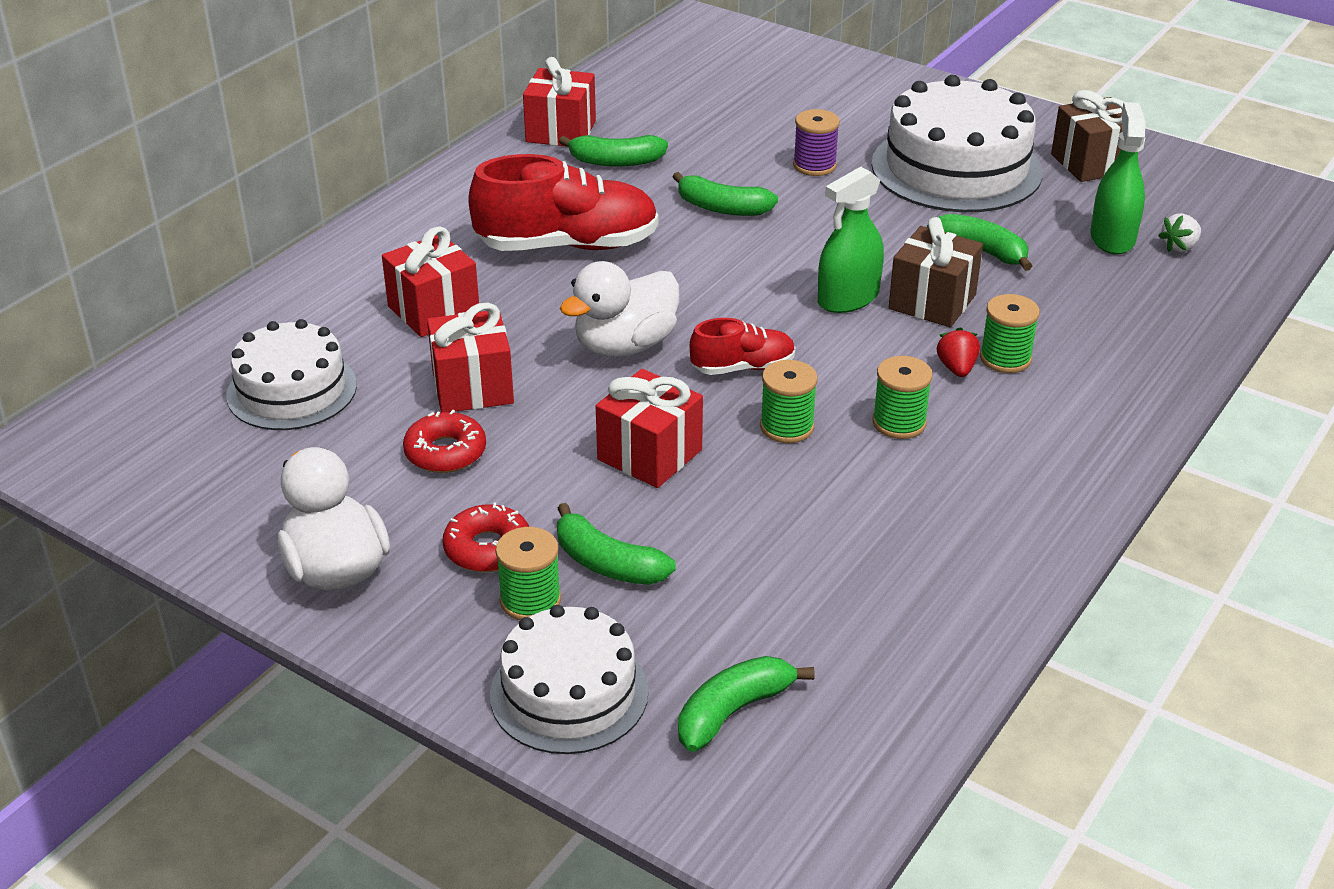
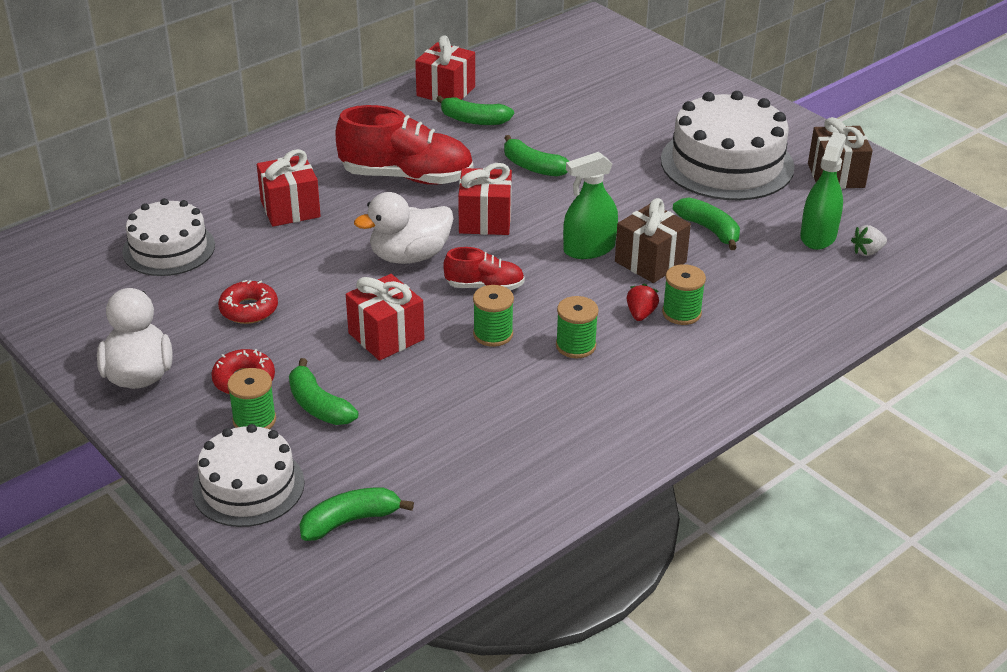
camera: 15 degrees right, 0 degrees up
red gift [427,303,514,412] -> red gift moved to [458,163,512,235]
purple spool [793,109,840,176] -> none

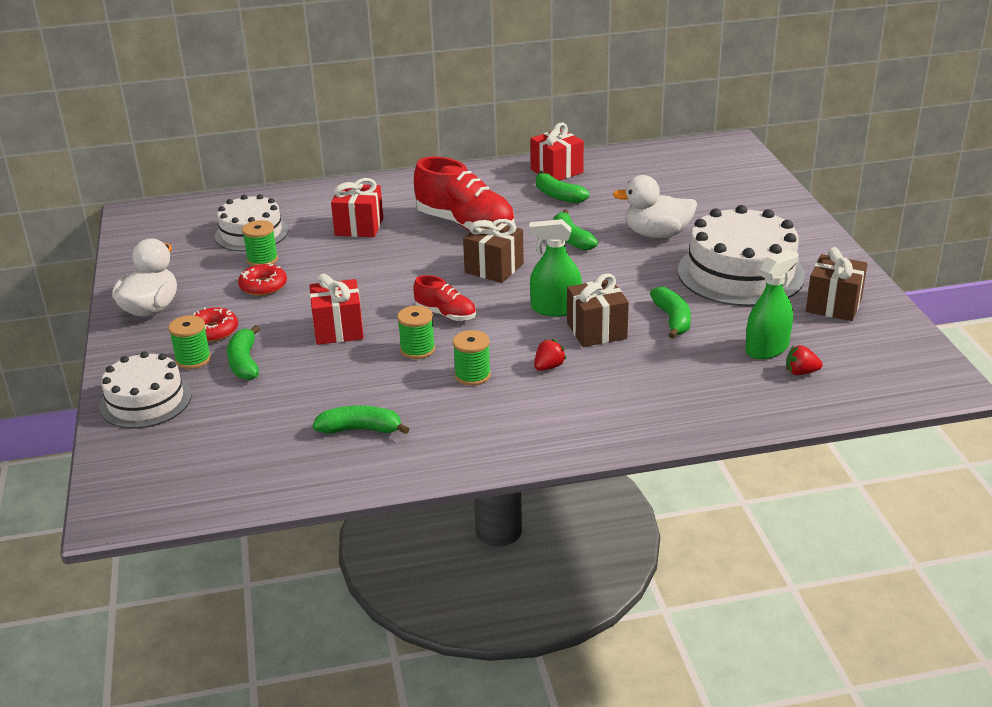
camera: 30 degrees right, 5 degrees down
green banana [299,487,414,541] -> green banana moved to [313,405,409,434]
white duck [354,192,453,264] -> white duck moved to [613,175,697,238]
red gift [458,163,512,235] -> brown gift [463,219,524,283]
green spool [662,264,706,325] -> green spool moved to [242,220,278,266]
white strawberry [851,225,887,256] -> red strawberry [786,345,823,375]

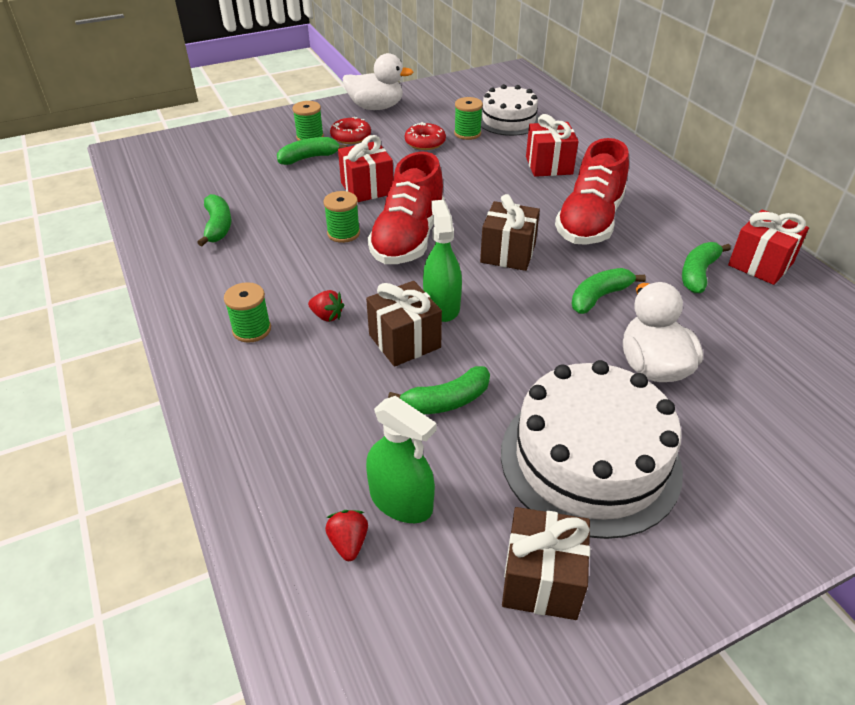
camera: 75 degrees right, 10 degrees up
white cake [99,351,192,428] -> none
red shoe [413,275,476,321] -> red shoe [368,152,445,264], size x1.89
green spool [453,330,491,386] -> green spool moved to [224,282,271,343]

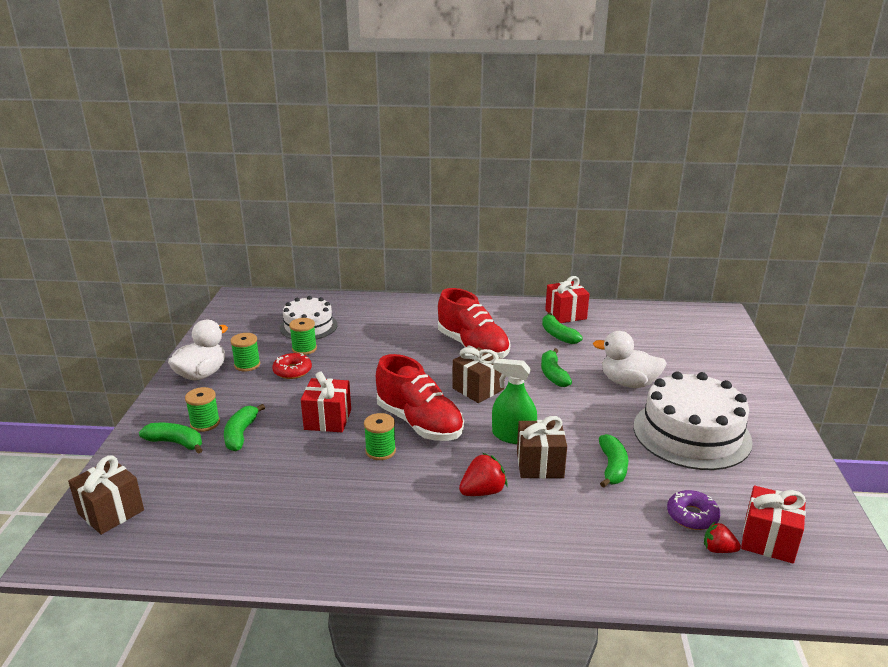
camera: 60 degrees left, 15 degrees down
green banana [197,194,232,246] -> green banana moved to [139,423,202,454]
green spool [224,282,271,343] -> green spool moved to [230,333,260,372]
red strawberry [308,290,344,322] -> red strawberry [459,453,507,496], size x1.52
red donut [330,117,371,144] -> none
green spray bottle [366,396,437,523] -> purple donut [667,490,720,530]
brown gift [502,507,590,620] -> brown gift moved to [68,455,144,535]
red gift [526,114,578,177] -> red gift moved to [741,486,806,563]

